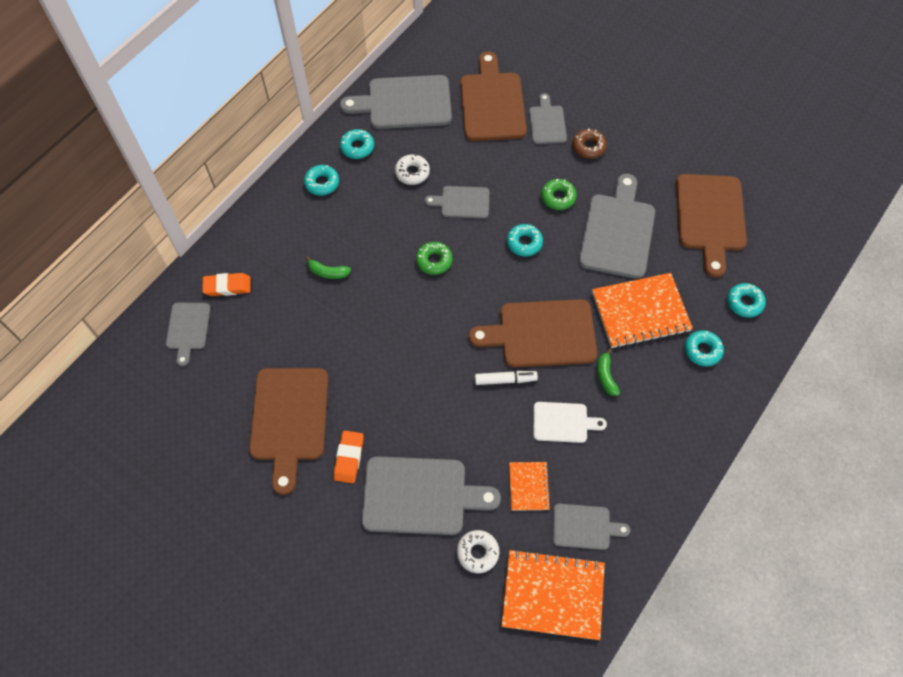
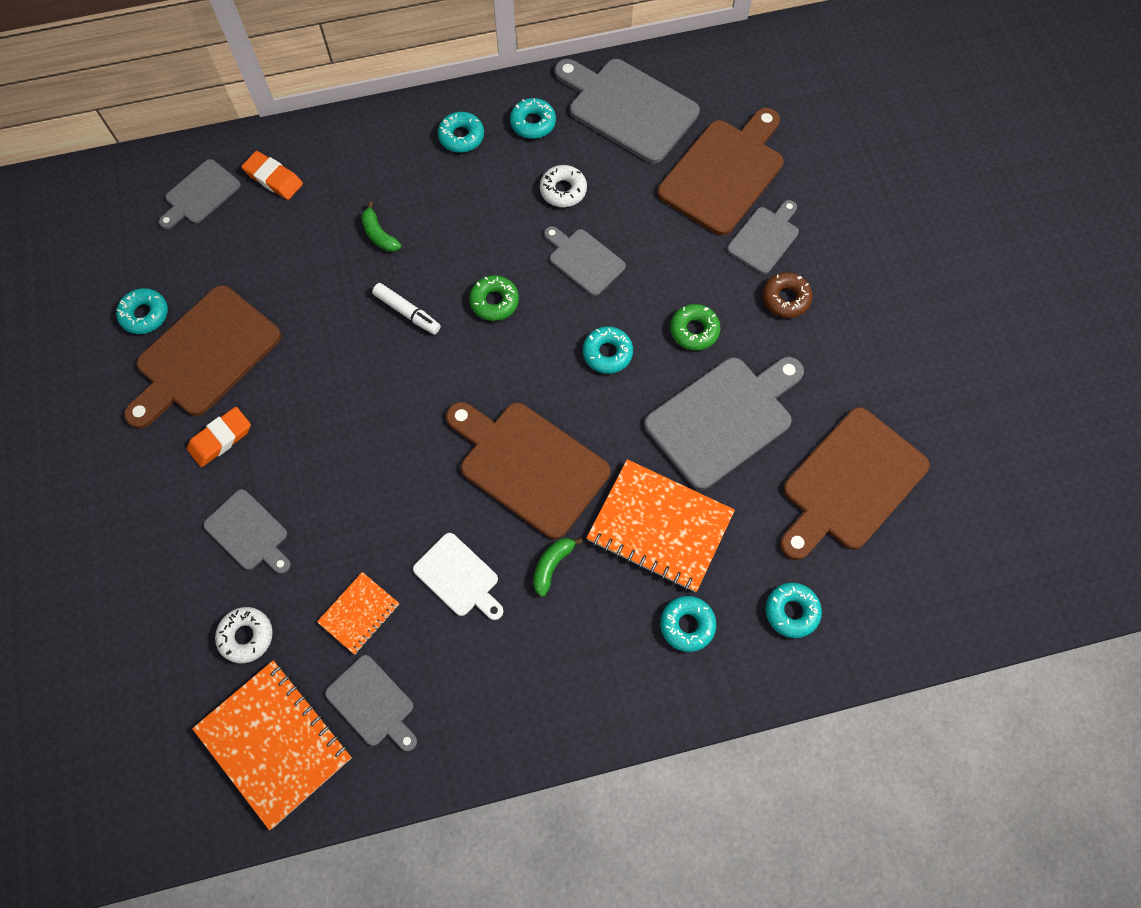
camera: 40 degrees right, 5 degrees up
grey cutting board [362,456,501,535] -> grey cutting board [203,489,291,574], size x0.55
white marker [475,371,538,385] -> white marker moved to [372,283,441,334]
none -> turquoise donut [116,288,168,334]

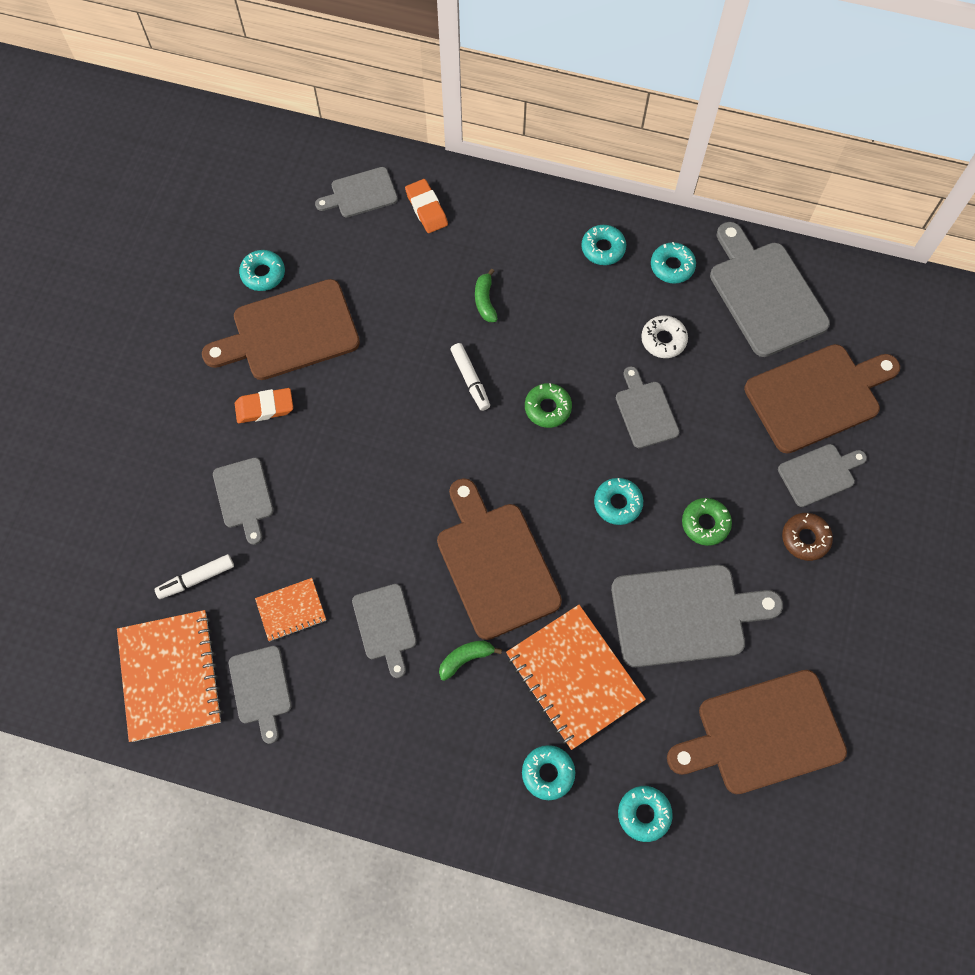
camera: 30 degrees right, 0 degrees up
white donut [215,607,273,663] -> white marker [155,554,234,599]
white cutting board [413,533,504,620] -> grey cutting board [352,584,417,678]

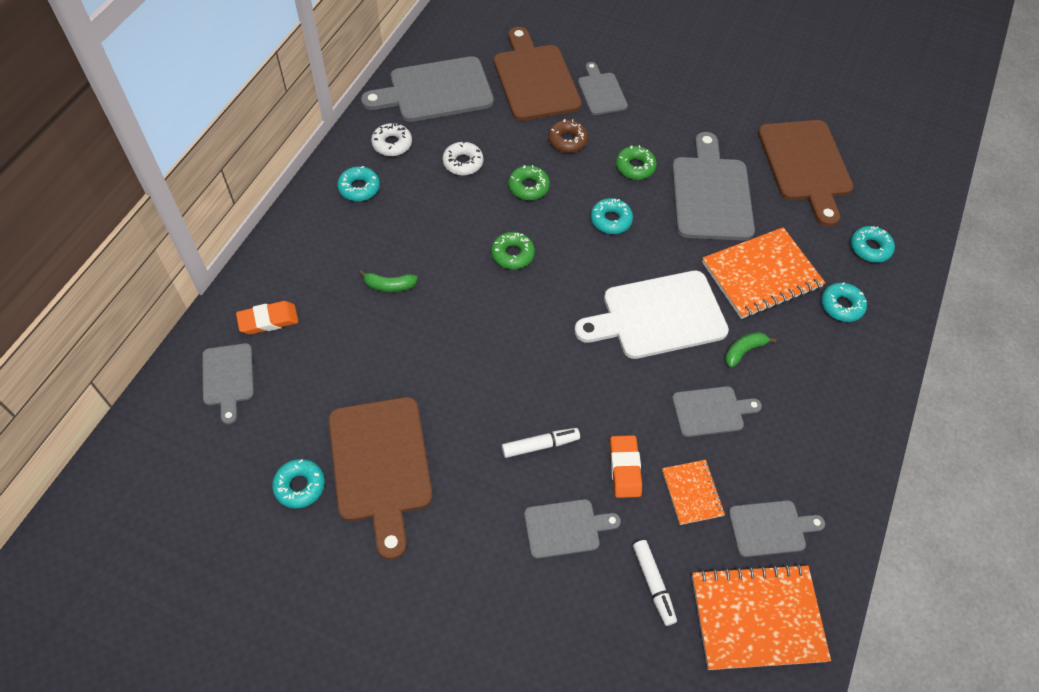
camera: 85 degrees left, 10 degrees down
orange eraser [235,388,293,423] -> orange eraser moved to [610,435,642,498]
brown cutting board [437,478,562,640] -> white cutting board [574,271,729,359]
green banana [439,640,502,681] -> green banana turned 75 degrees clockwise [725,332,776,368]
white marker [450,343,490,411] -> white marker moved to [502,428,580,458]
grey cutting board [616,366,679,448] -> green donut [508,165,550,200]
turquoise donut [651,242,696,284] -> white donut [371,123,412,156]
brown donut [782,513,833,561] -> brown donut moved to [548,119,588,153]

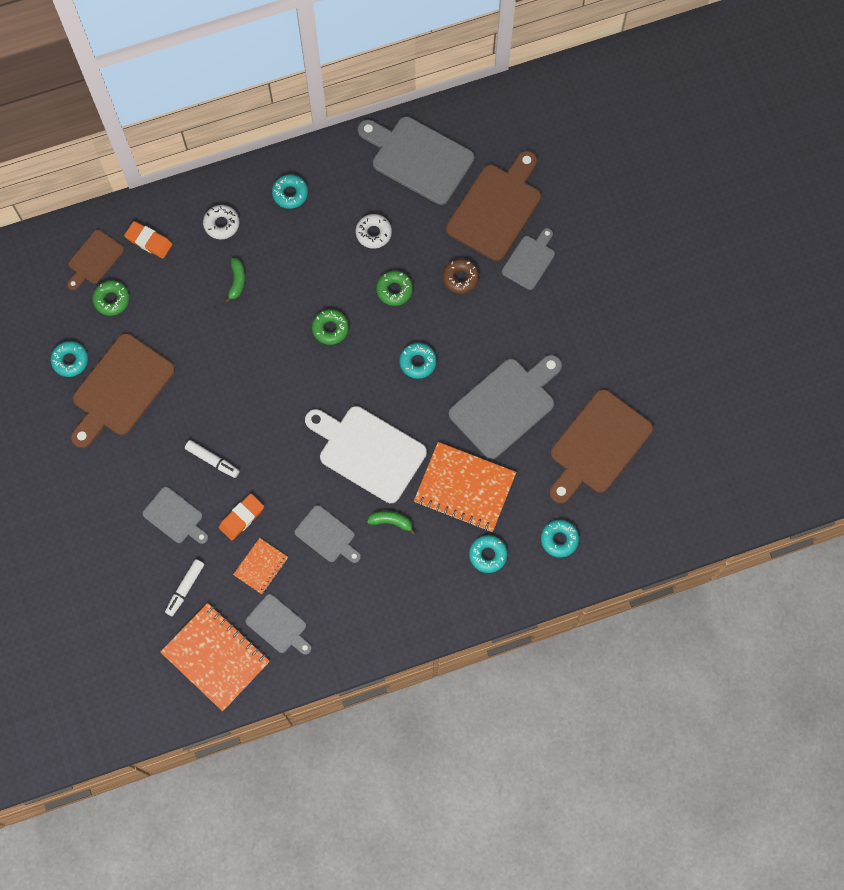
camera: 50 degrees right, 15 degrees up
grey cutting board [202,343,254,424] -> brown cutting board [67,230,124,290]
green banana [359,270,418,292] -> green banana turned 135 degrees counterclockwise [224,258,245,303]
white donut [371,123,412,156] -> white donut moved to [203,205,239,239]
green donut [616,145,657,180] -> green donut moved to [92,280,129,316]

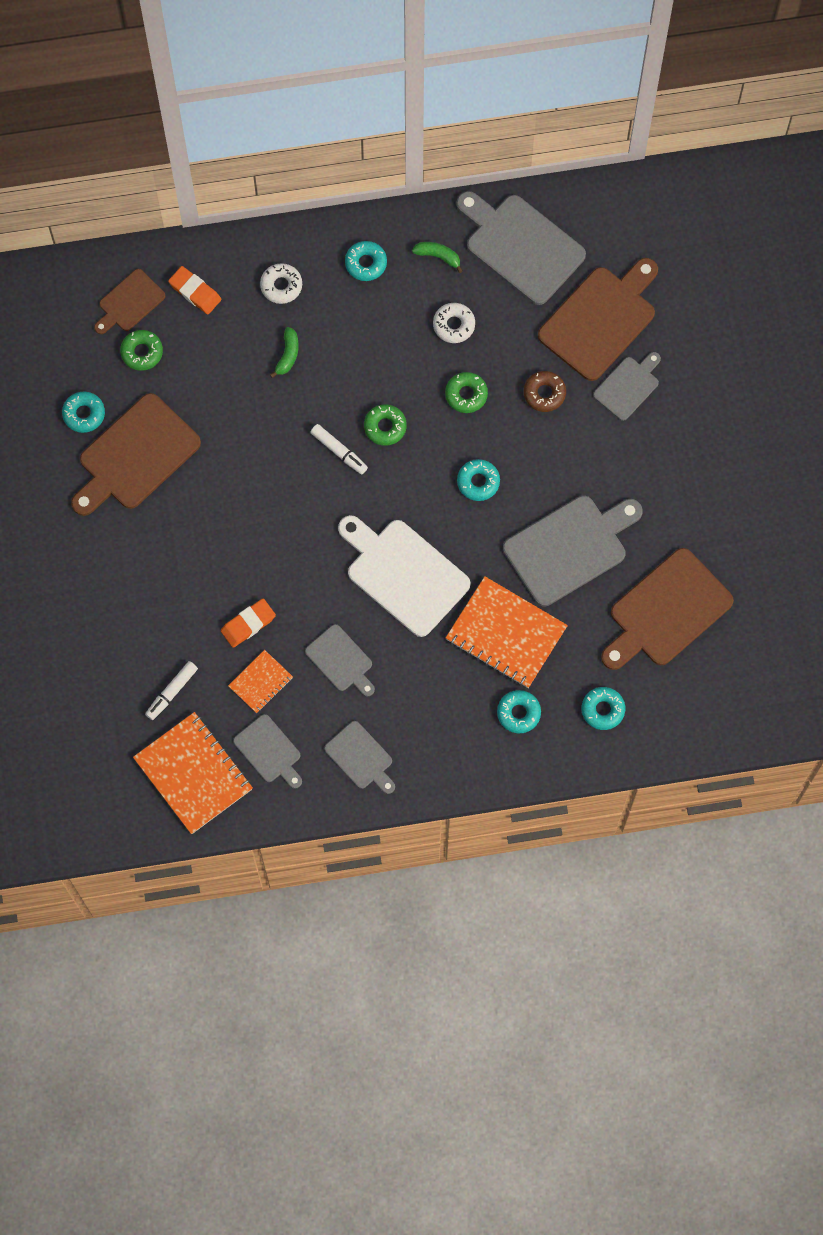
camera: 10 degrees right, 0 degrees up
grey cutting board [142,487,208,544] -> grey cutting board moved to [324,721,395,794]
white marker [185,440,240,478] -> white marker moved to [310,424,368,474]
green banana [367,511,416,535] -> green banana moved to [412,242,463,273]

